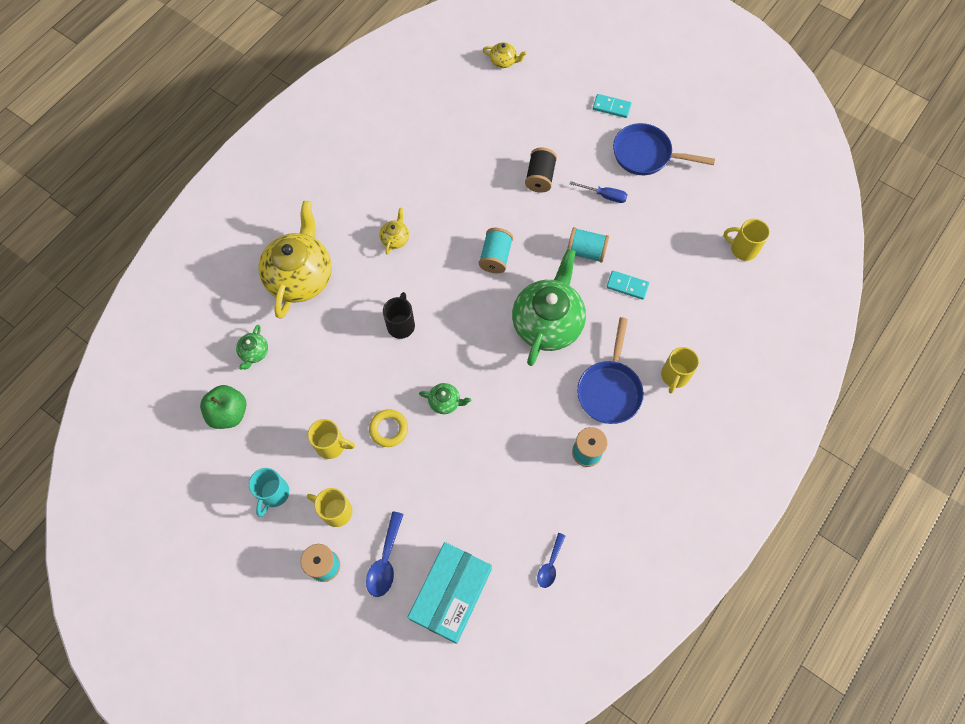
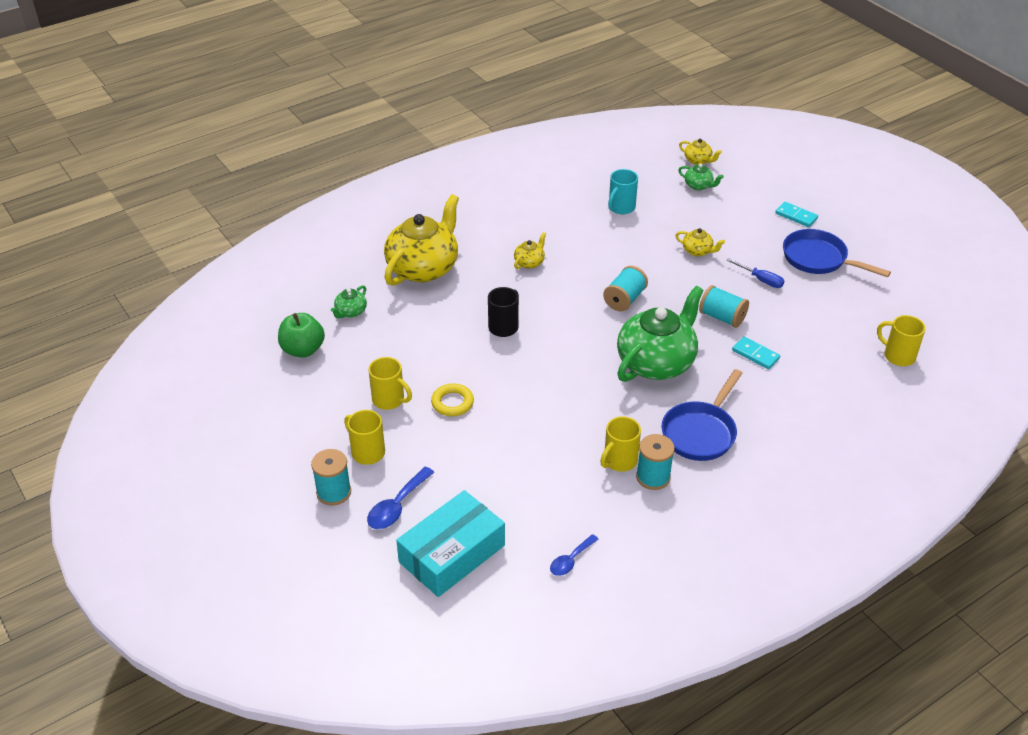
camera: 20 degrees right, 25 degrees down
turquoise mug [249,468,289,517] -> turquoise mug moved to [608,169,638,214]
green teapot [419,383,471,414] -> green teapot moved to [678,163,724,190]
black spool [525,148,557,193] -> yellow teapot [675,228,725,256]
yellow mug [661,347,699,394] -> yellow mug moved to [600,416,641,472]

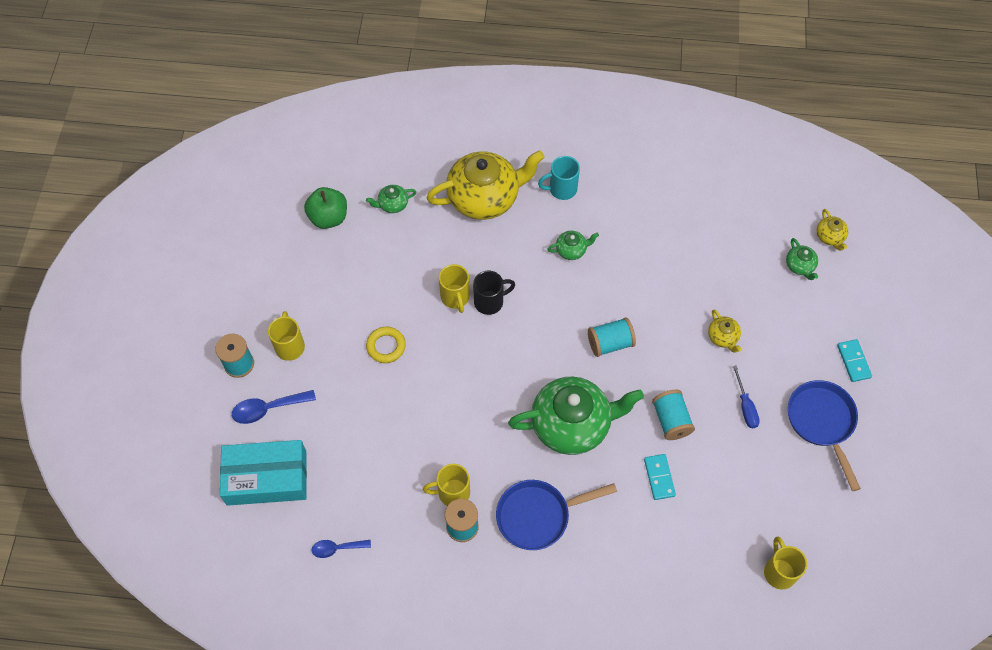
camera: 40 degrees right, 20 degrees up
yellow mug [368,357,412,410] -> yellow mug moved to [439,264,470,313]
yellow teapot [514,232,546,269] -> green teapot [547,231,599,260]
turquoise mug [608,169,638,214] -> turquoise mug moved to [538,156,580,200]

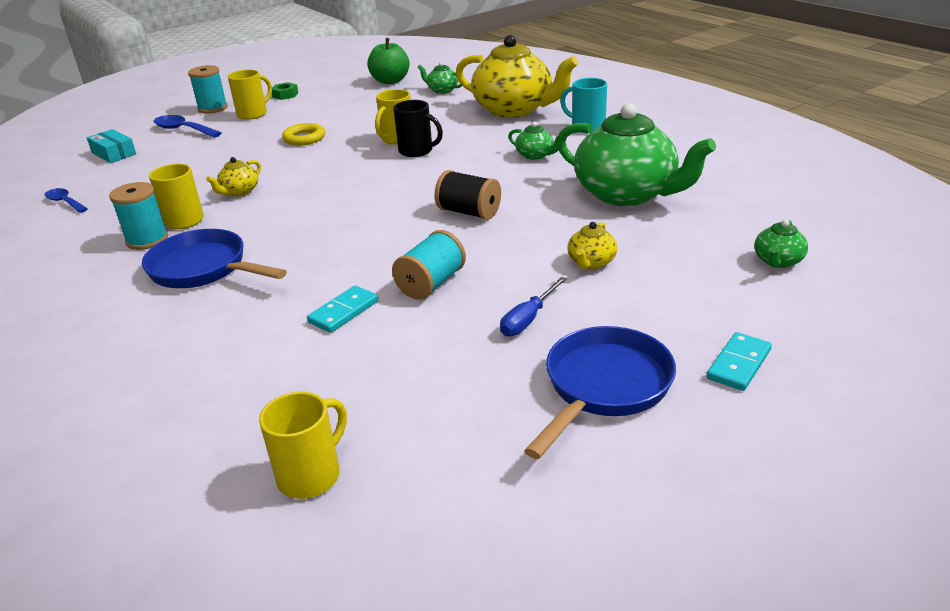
camera: 50 degrees right, 30 degrees down
turquoise box [220,440,307,506] -> turquoise box [87,129,136,163], size x0.51
green teapot [508,377,644,455] -> green teapot moved to [557,103,716,206]
turquoise spool [588,317,636,357] -> black spool [434,170,501,220]
yellow teapot [817,209,848,251] -> yellow teapot moved to [206,157,261,196]
none -> green nut [272,82,298,100]

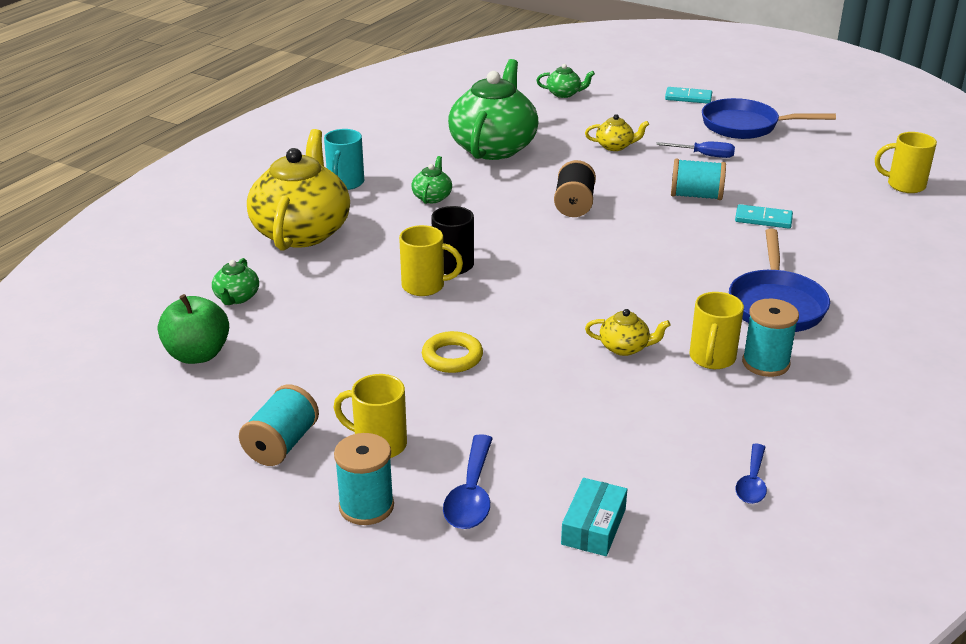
camera: 115 degrees left, 0 degrees up
green nut [272,82,298,100] -> turquoise spool [239,384,319,466]

